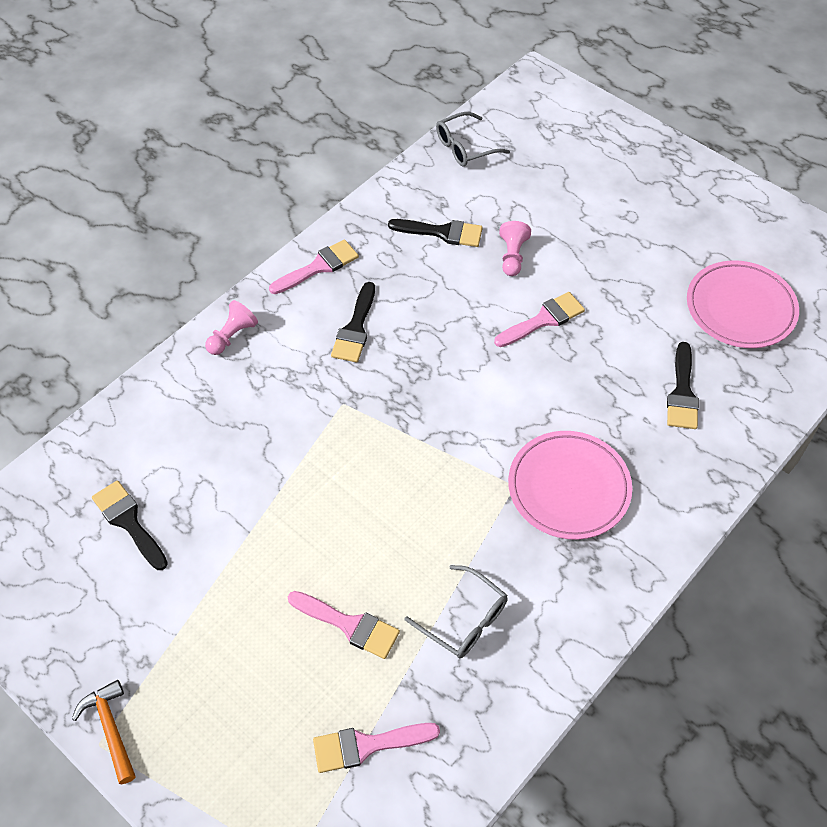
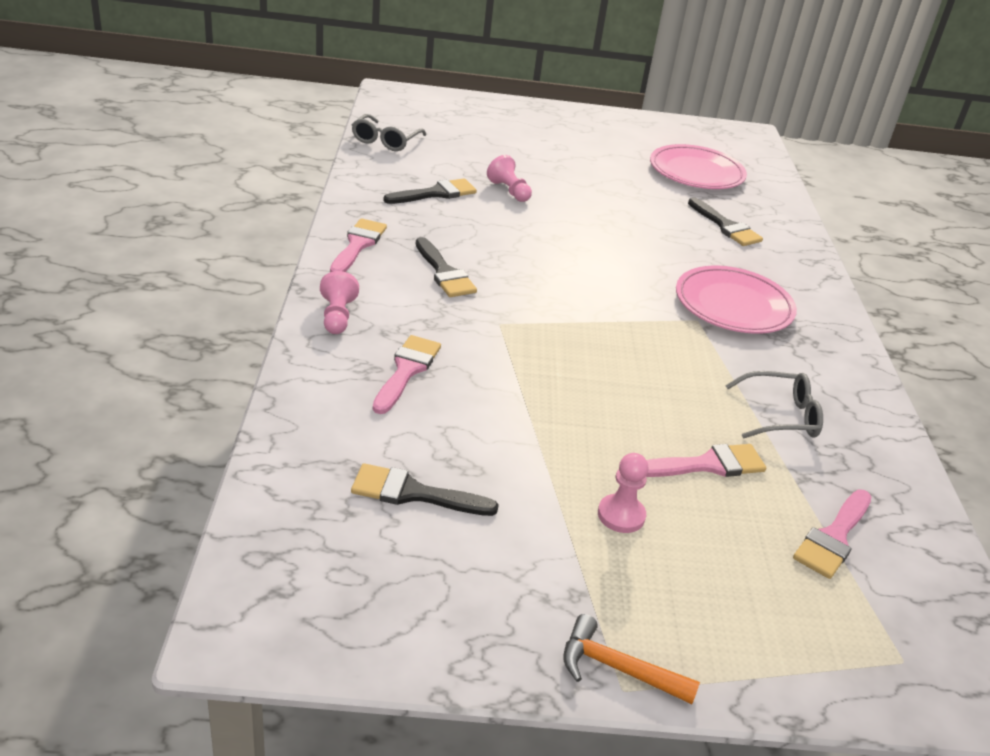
camera: 45 degrees left, 20 degrees down
pink brush [494,292,585,347] -> pink brush moved to [373,335,441,414]
none -> pink pawn [598,453,649,533]

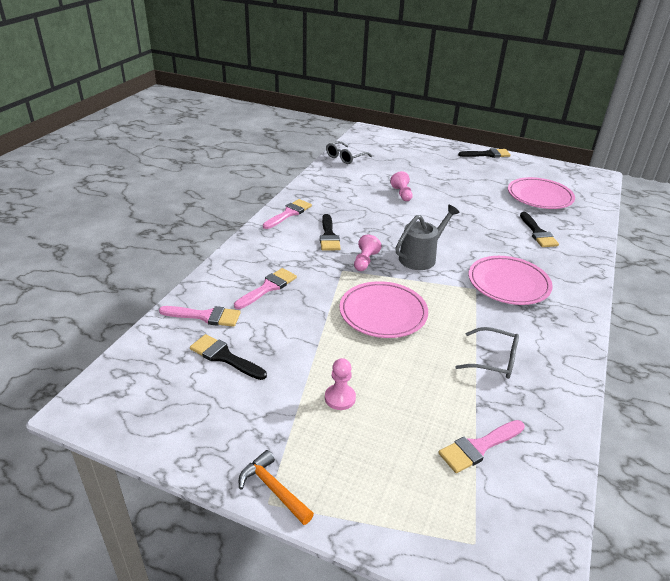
camera: 25 degrees right, 0 degrees up
pink pawn [320,271,359,334] -> pink pawn moved to [354,235,382,271]
black brush [383,178,477,204] -> black brush moved to [458,148,511,158]
pink brush [646,444,766,477] -> pink brush moved to [159,306,241,327]
none -> pink plate [340,281,428,338]
none -> grey watering can [396,205,460,270]

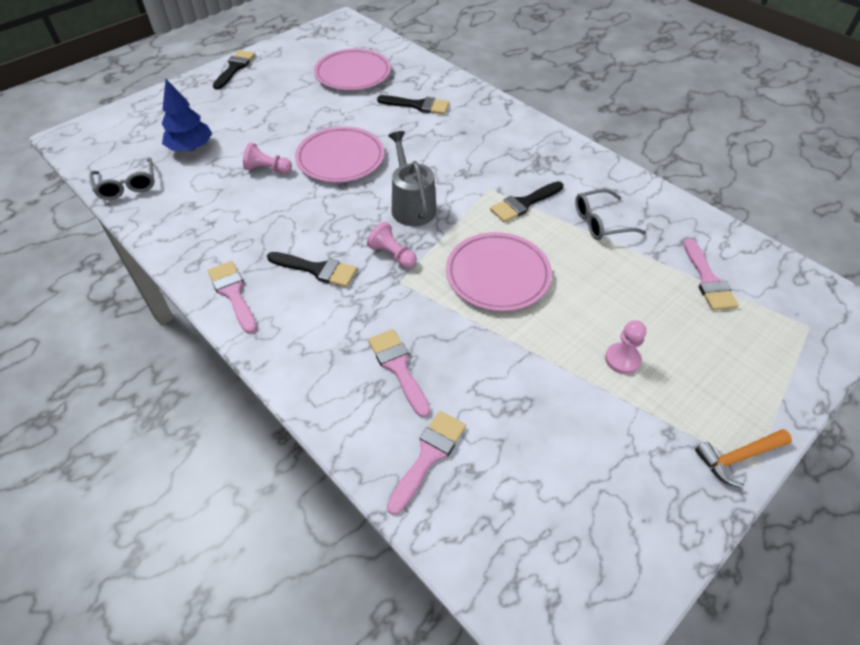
camera: 65 degrees left, 15 degrees up
black brush [190,334,267,380] -> black brush moved to [490,181,564,223]
grey glasses [455,327,519,379] -> grey glasses turned 150 degrees counterclockwise [575,189,646,240]
pink plate [469,256,553,305] -> pink plate moved to [295,126,385,183]
none -> blue tree [162,79,212,151]

